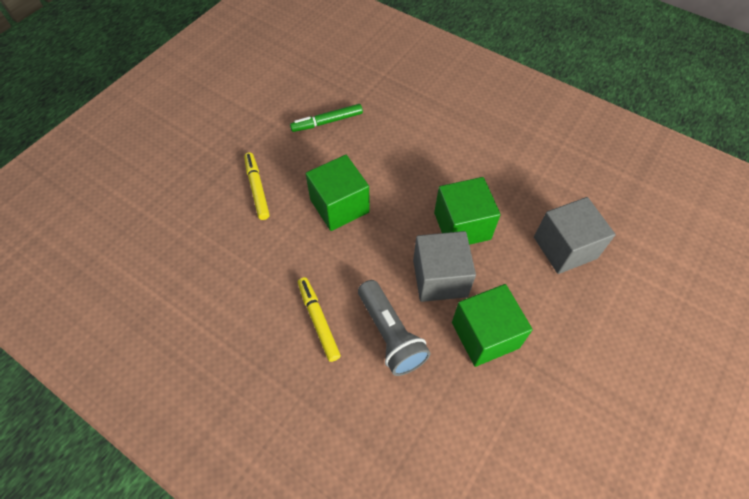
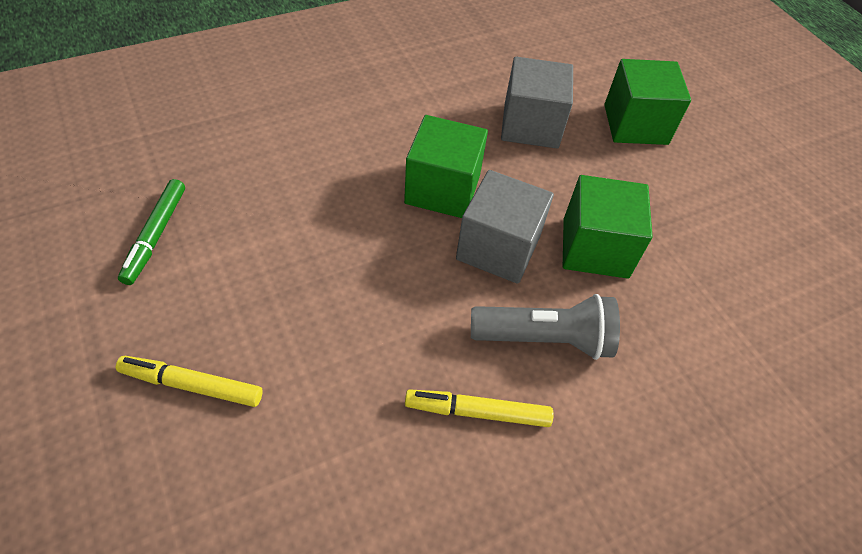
camera: 65 degrees left, 5 degrees down
green cube [306,155,370,231] -> green cube moved to [604,59,691,145]

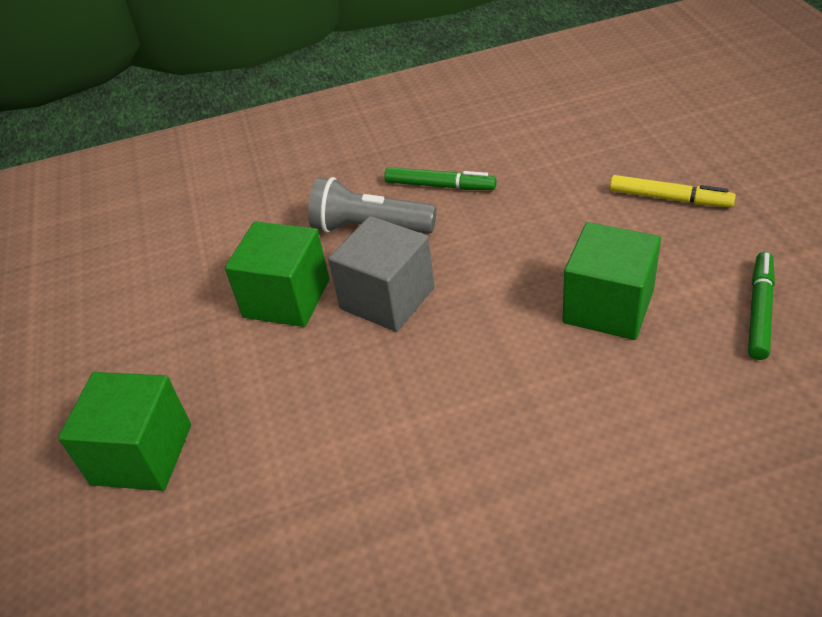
camera: 160 degrees left, 10 degrees down
green cube [404,115,488,218] -> green cube moved to [563,222,661,340]
yellow marker [405,389,554,427] -> green marker [384,167,497,190]
grey cube [501,57,573,148] -> none

